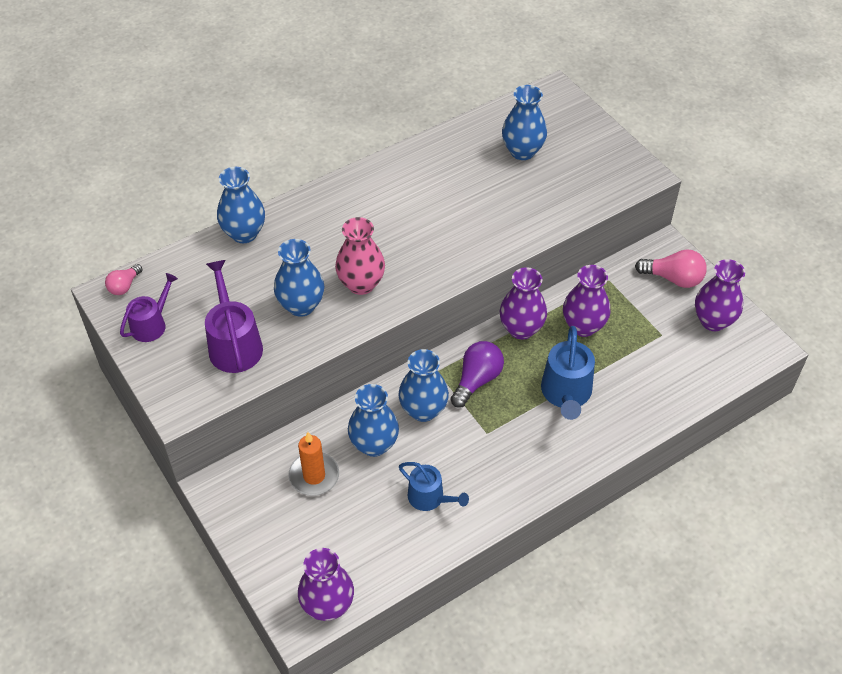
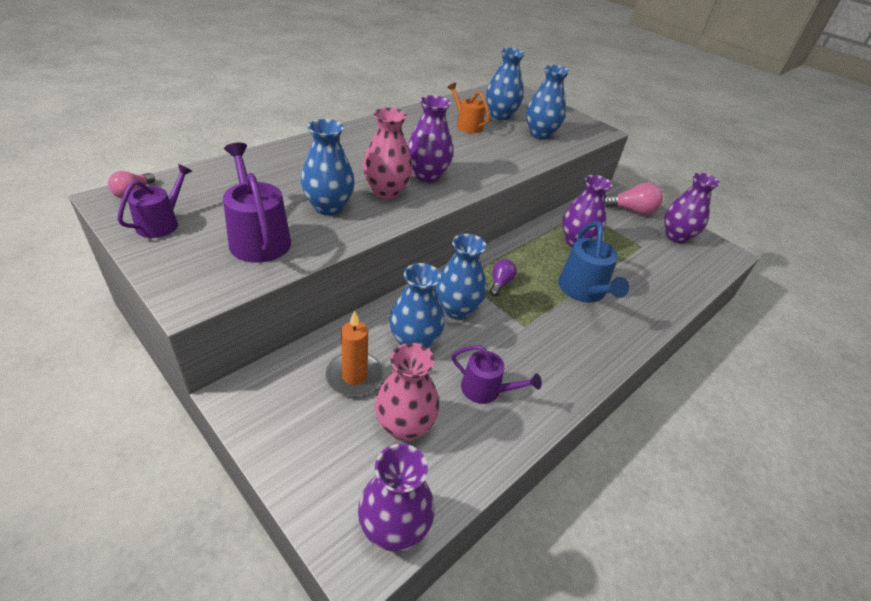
camera: 15 degrees left, 10 degrees down
blue vase [217,167,265,243] -> blue vase moved to [526,65,570,140]
blue watering can [399,462,469,511] -> purple watering can [452,345,542,404]
purple light bulb [450,341,504,408] -> purple light bulb [490,259,516,296], size x0.61
purple vase [500,267,547,340] -> purple vase moved to [408,95,453,182]
none -> pink vase [375,343,440,441]
none -> orange watering can [447,83,490,133]

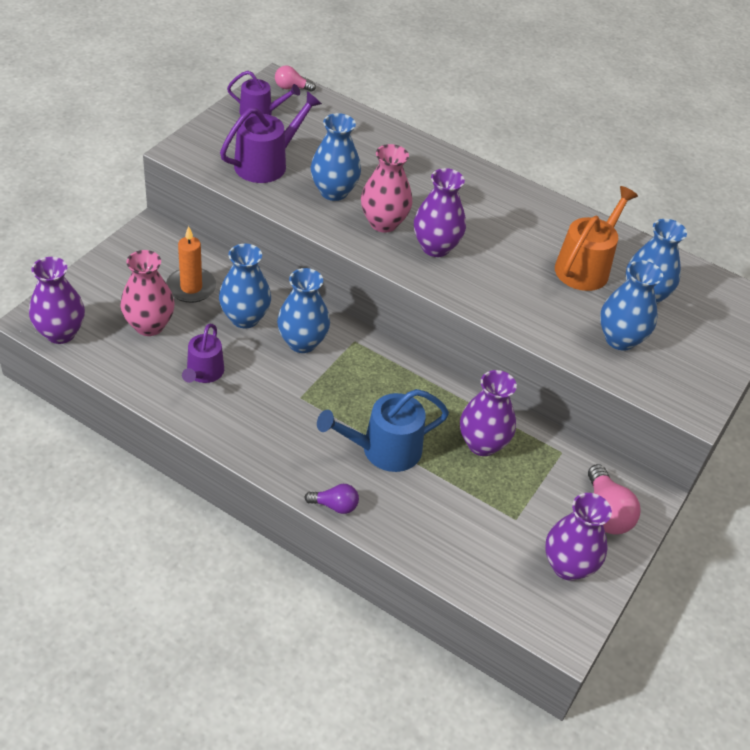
camera: 75 degrees right, 5 degrees up
orange watering can [447,83,490,133] -> orange watering can [555,186,638,291], size x1.53
purple light bulb [490,259,516,296] -> purple light bulb moved to [304,484,359,514]

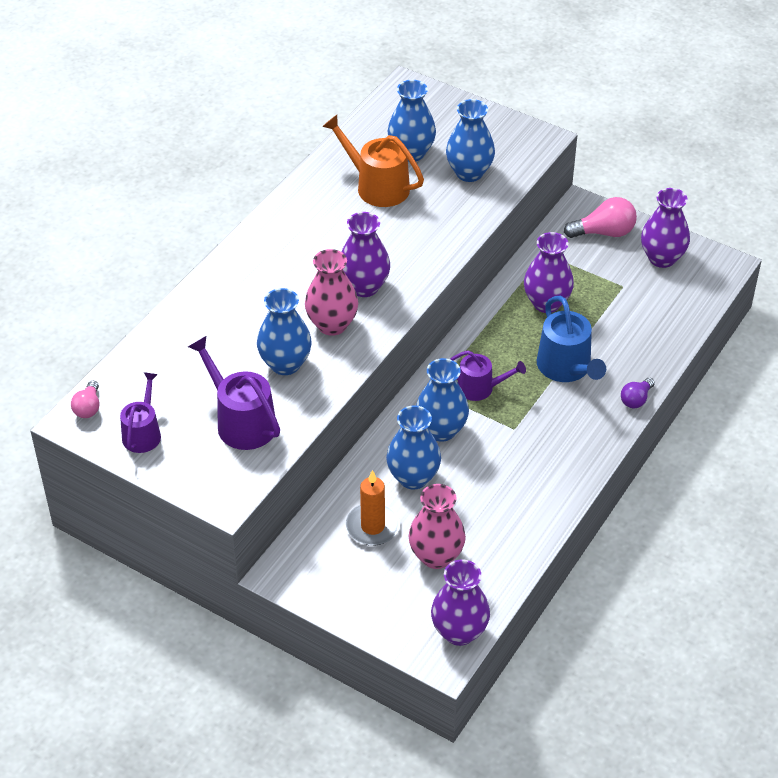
camera: 85 degrees left, 0 degrees up
purple watering can [182,324,224,383] -> purple watering can moved to [450,351,526,401]
purple light bulb [304,484,359,514] -> purple light bulb turned 150 degrees counterclockwise [621,378,655,408]

